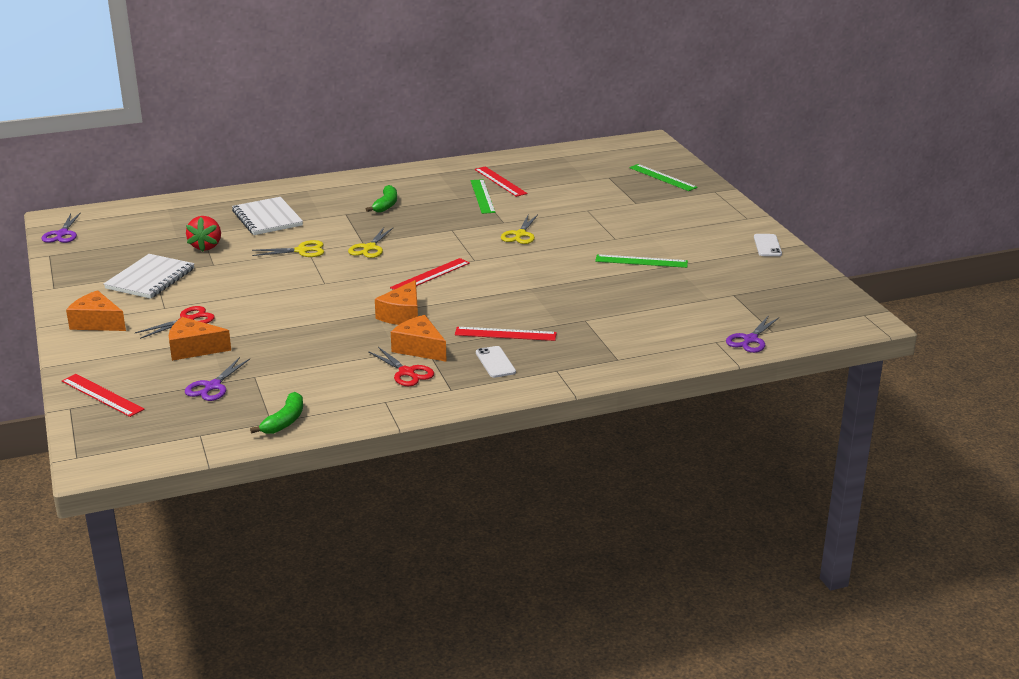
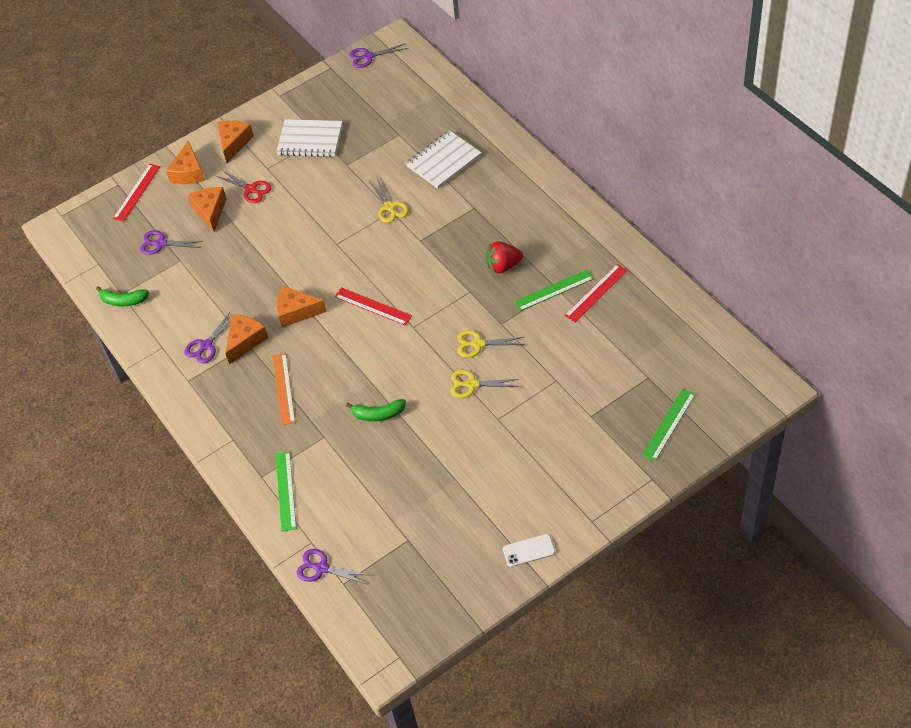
camera: 80 degrees right, 25 degrees up
red strawberry [186,216,221,252] -> red strawberry moved to [486,241,523,274]
yellow scissors [348,227,394,258] -> yellow scissors moved to [450,370,519,398]
green banana [366,185,397,213] -> green banana moved to [346,399,406,421]
red scissors [368,347,434,386] -> purple scissors [185,312,231,364]
red ruler [455,327,557,341] -> orange ruler [272,353,295,425]
white phone [476,346,516,378] -> none
green ruler [595,254,688,268] -> green ruler moved to [276,452,296,531]
none -> orange cheese [166,141,205,184]

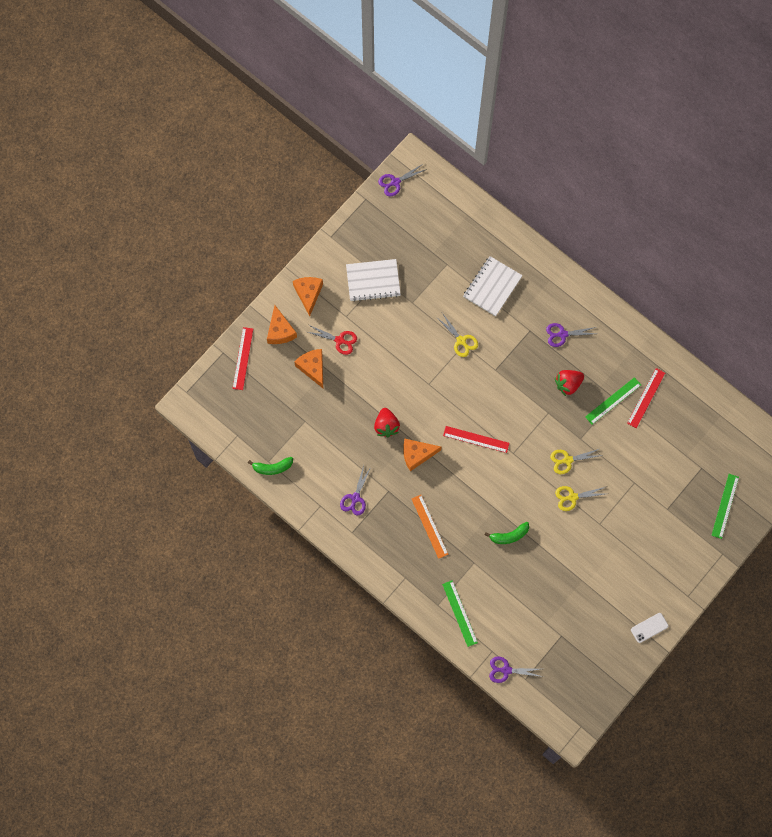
camera: 20 degrees left, 20 degrees up
purple scissors [140,230,203,255] -> purple scissors moved to [546,323,596,347]
orange cheese [225,315,268,364] -> none
none -> red strawberry [374,408,400,437]

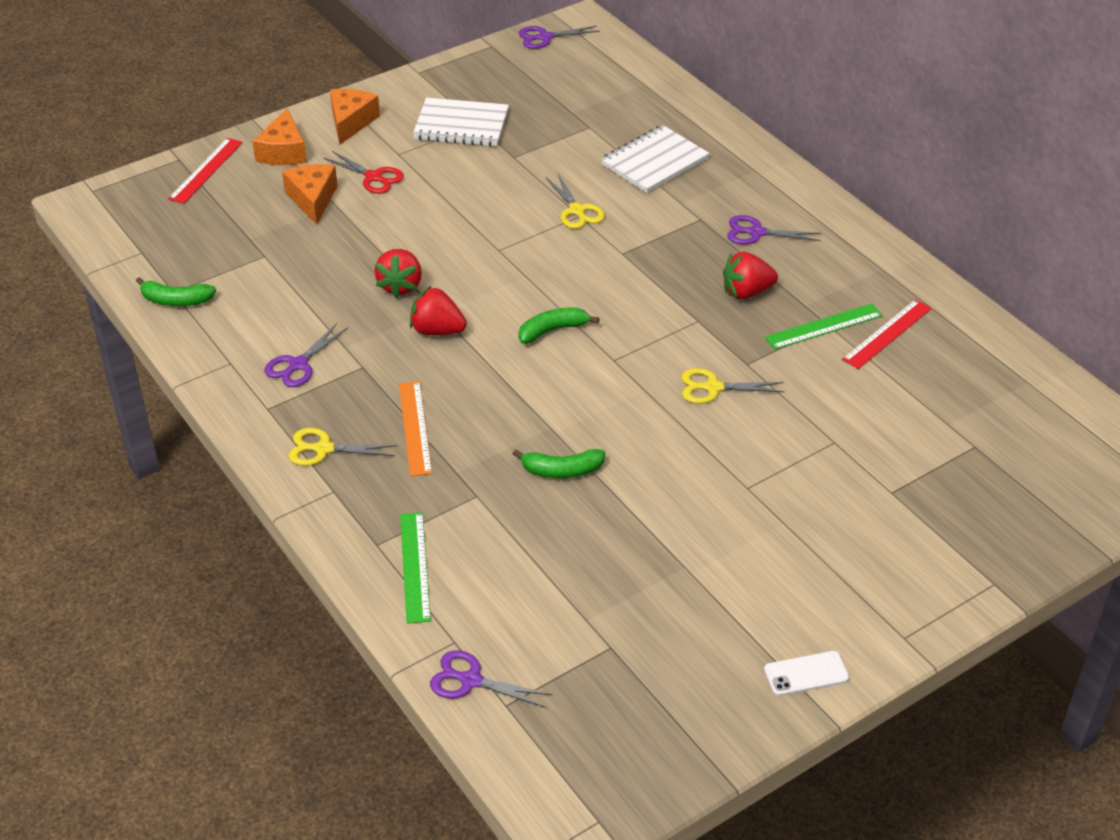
camera: 15 degrees right, 30 degrees down
orange cheese [403,438,441,471] -> red strawberry [410,286,467,335]
red ruler [443,426,510,453] -> green banana [518,307,599,344]
yellow scissors [555,486,605,511] -> yellow scissors moved to [289,428,397,466]
green ruler [711,474,739,539] -> none

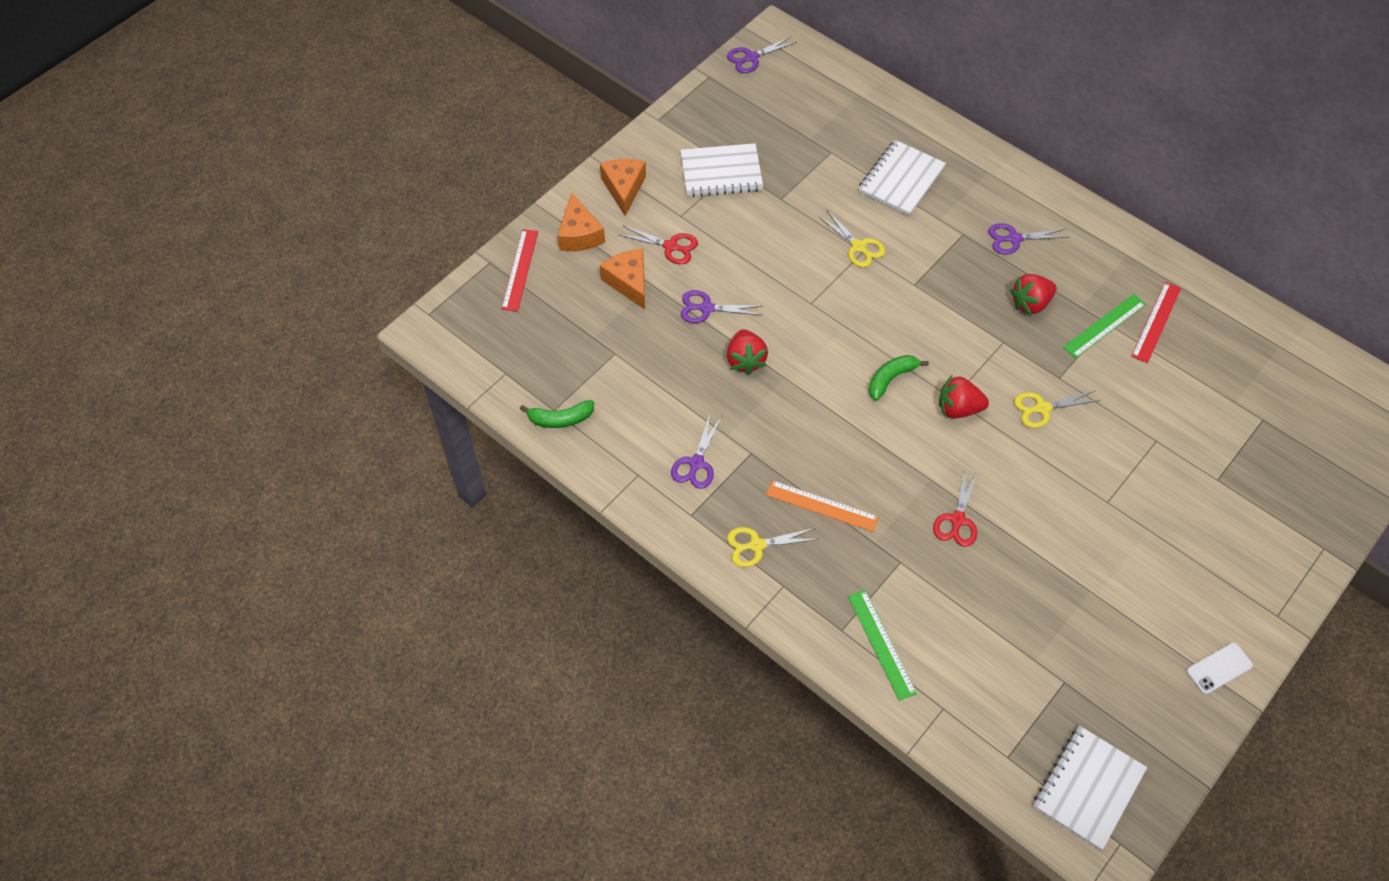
camera: 15 degrees left, 15 degrees up
orange ruler [399,381,432,476] -> orange ruler turned 45 degrees counterclockwise [766,480,879,532]
red strawberry [410,286,467,335] -> red strawberry moved to [939,376,989,419]
purple scissors [430,650,552,708] -> purple scissors moved to [681,290,762,323]
green banana [513,449,606,478] -> red scissors [933,470,978,547]
none -> white notebook [1033,726,1147,850]

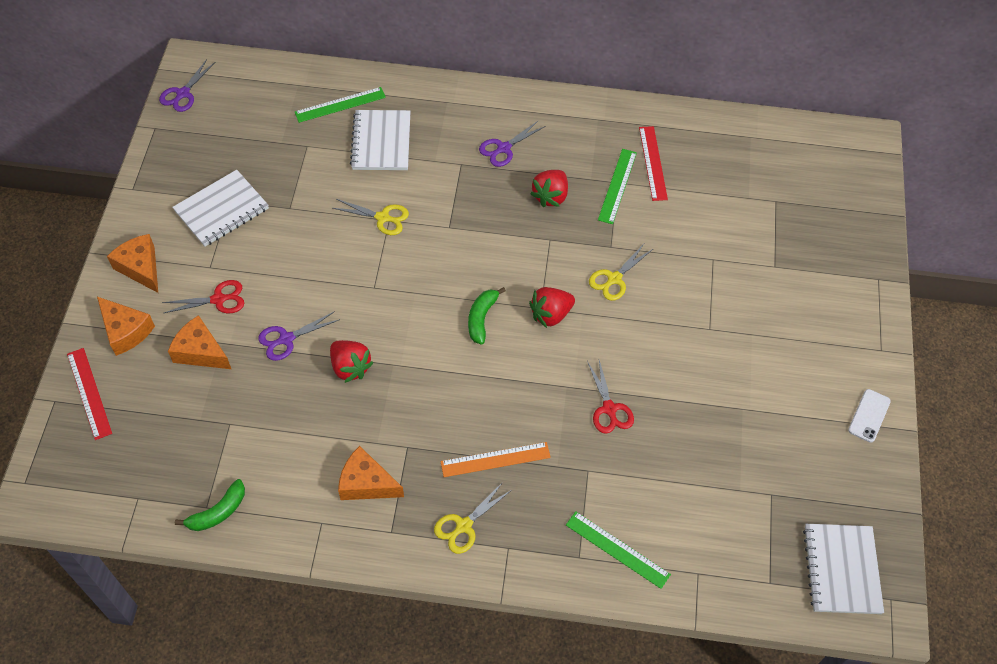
camera: 35 degrees left, 0 degrees up
purple scissors [671,415,722,489] -> orange cheese [338,446,404,500]
none -> green ruler [295,87,386,123]

